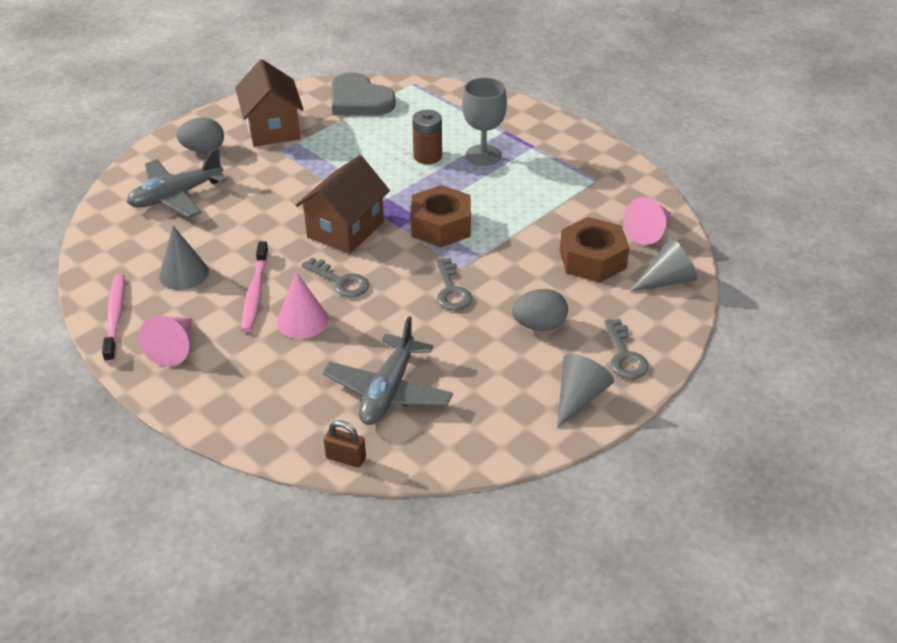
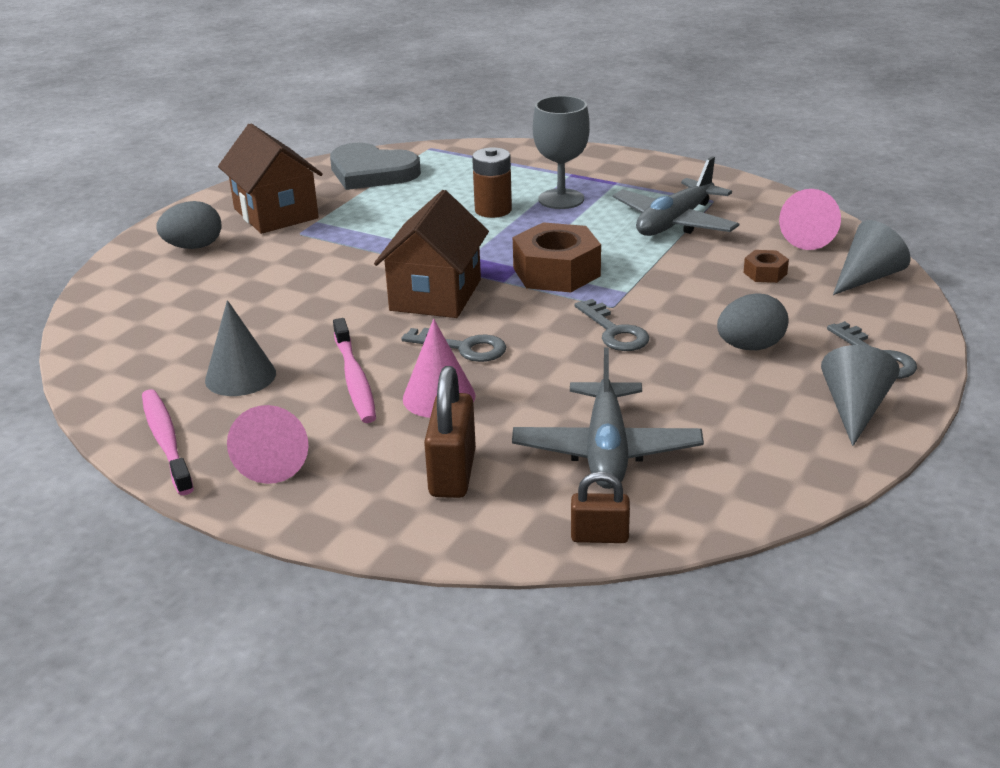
camera: 15 degrees left, 10 degrees down
grey plane [127,148,227,218] -> grey plane moved to [613,156,739,236]
brown nut [560,217,630,282] -> brown nut [743,250,789,283], size x0.48
none -> brown padlock [424,366,476,498]

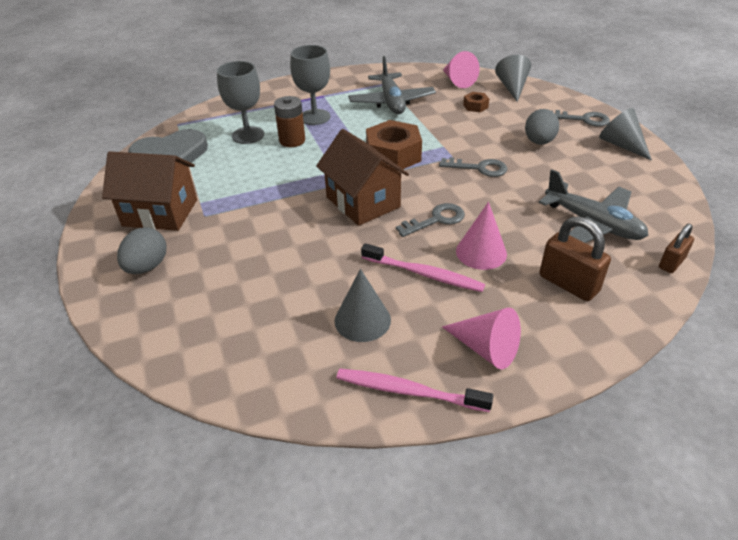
camera: 50 degrees left, 10 degrees up
none -> grey goblet [217,61,264,144]

